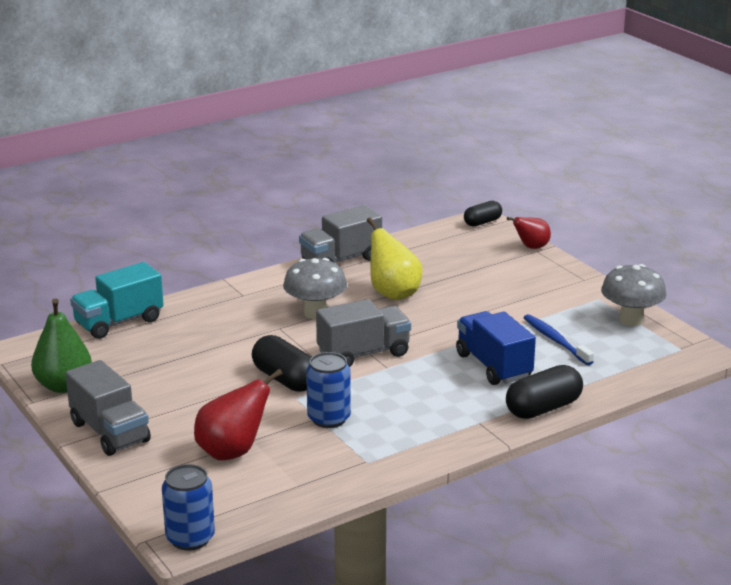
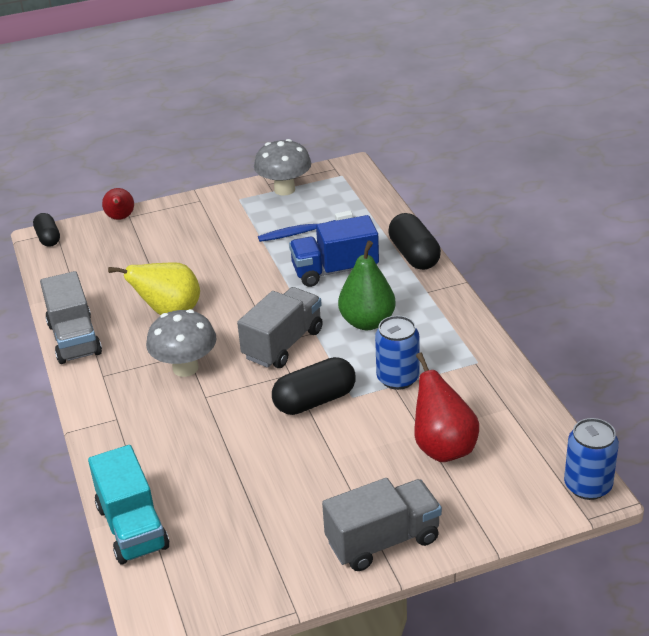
camera: 75 degrees left, 10 degrees up
green pear [31,298,92,393] -> green pear moved to [338,241,396,330]
grey truck [316,299,411,367] -> grey truck turned 45 degrees clockwise [237,287,323,368]

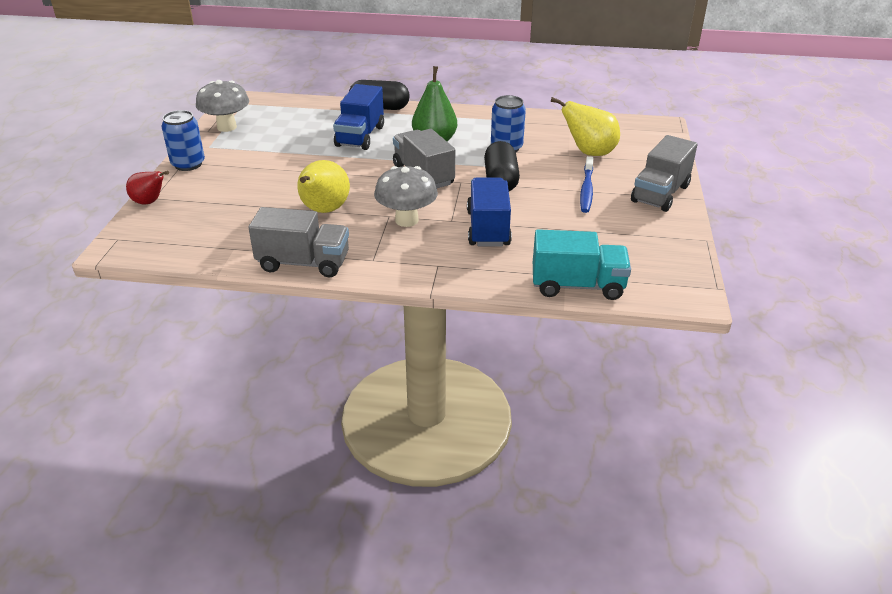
camera: 65 degrees left, 0 degrees up
black capsule [33,213,60,247] -> none
blue toothbrush [258,210,353,242] -> blue toothbrush moved to [580,156,593,213]
grey truck [322,478,442,571] -> grey truck turned 150 degrees counterclockwise [631,135,698,212]
red pear [414,352,479,462] -> yellow pear [551,97,620,156]
blue can [564,418,619,500] -> blue can moved to [161,110,205,171]
none -> blue truck [467,177,512,246]

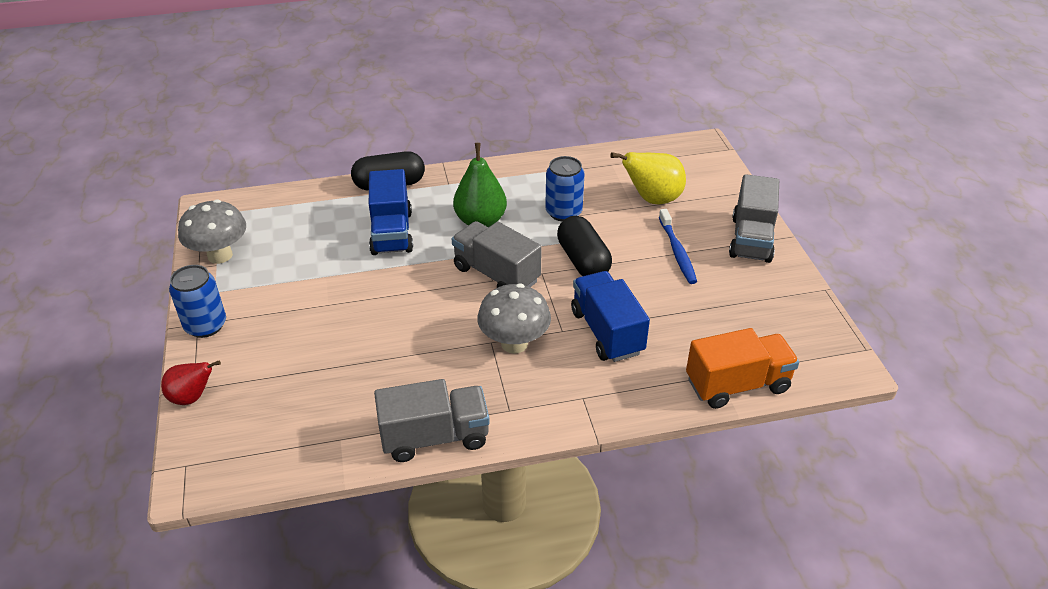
camera: 20 degrees left, 5 degrees up
yellow pear [297,160,350,213] -> none
turquoise truck [533,229,631,300] -> orange truck [686,328,799,409]

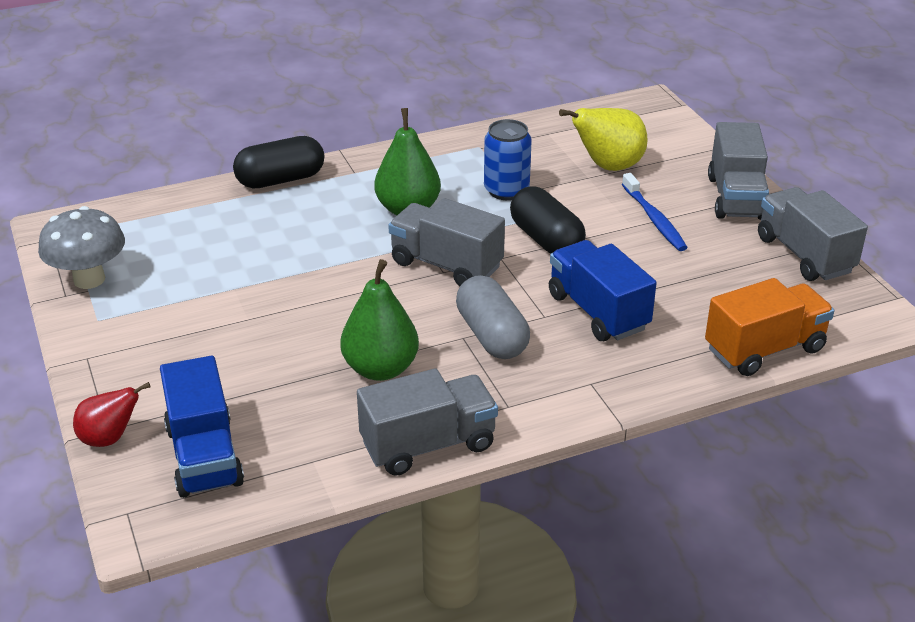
camera: 10 degrees left, 5 degrees down
blue can [169,265,226,338] -> none
blue truck [369,169,413,255] -> blue truck moved to [160,356,244,498]
grey mushroom [477,284,551,354] -> grey capsule [456,275,530,359]
none -> green pear [340,259,419,381]
none -> grey truck [758,187,868,281]

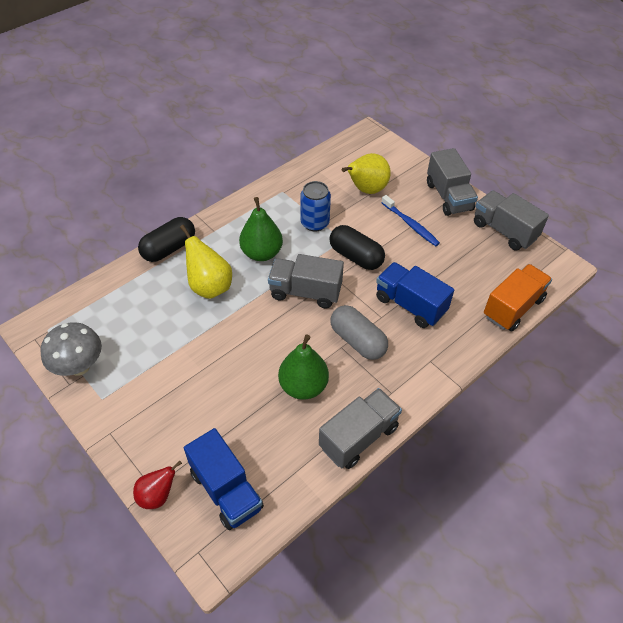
camera: 20 degrees left, 15 degrees up
none -> yellow pear [180,225,232,299]

